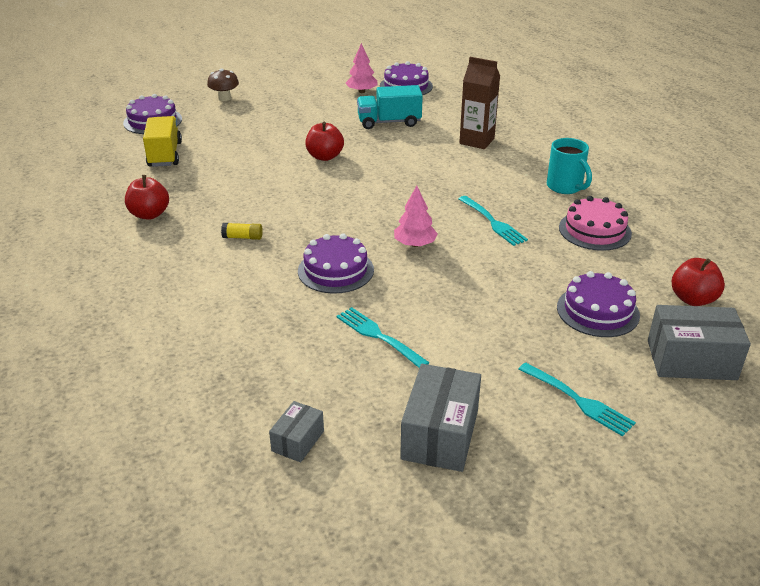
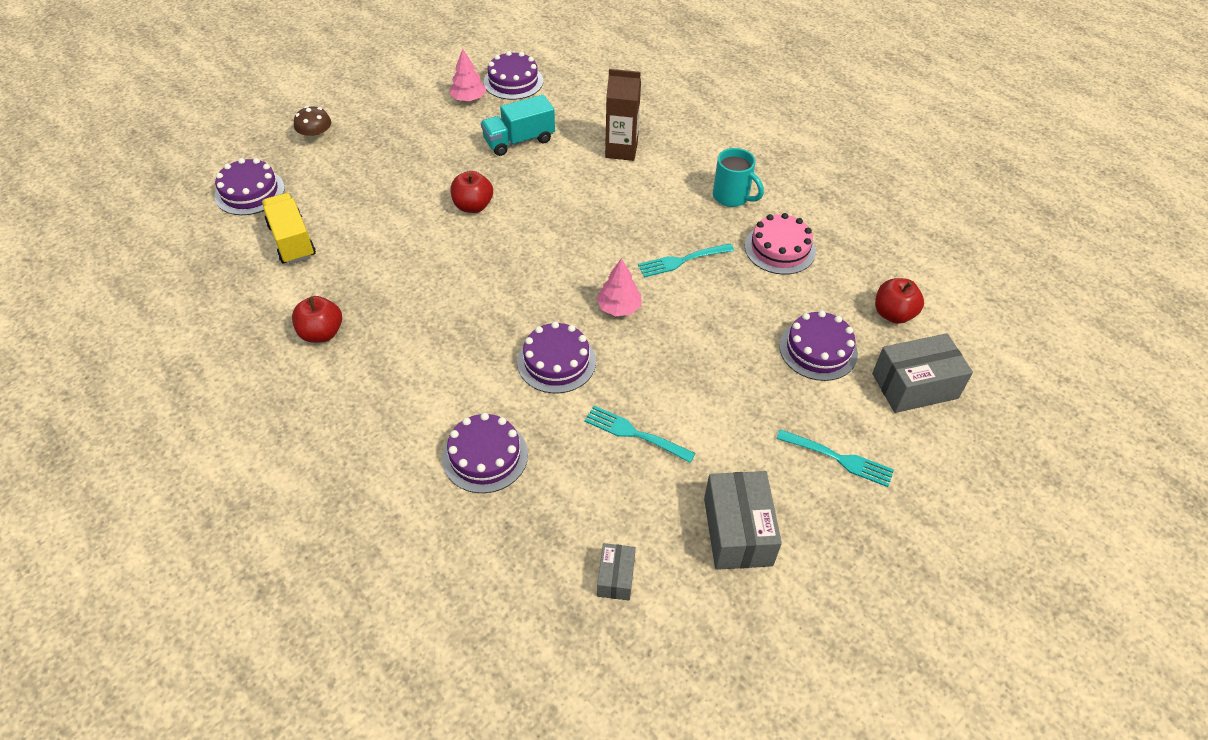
camera: 20 degrees left, 15 degrees up
yellow glue stick [221,223,263,240] -> none
turquoise fork [459,196,528,246] -> turquoise fork turned 120 degrees clockwise [638,243,734,278]
none -> purple cake [442,413,528,493]

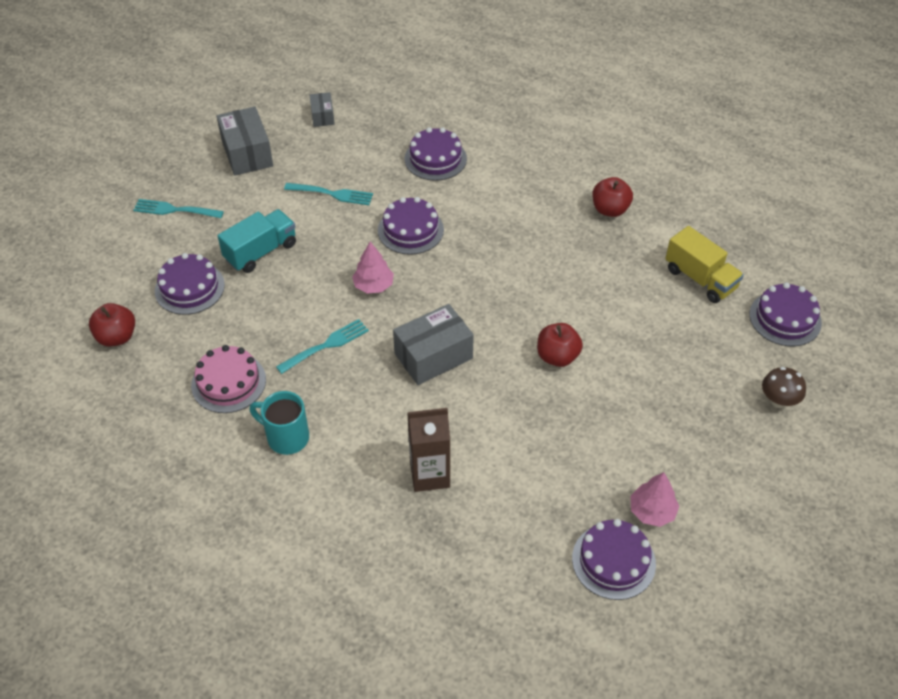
camera: 165 degrees right, 0 degrees up
turquoise truck [481,95,555,156] -> turquoise truck moved to [218,209,296,273]
grey box [872,333,973,413] -> grey box moved to [393,304,474,385]

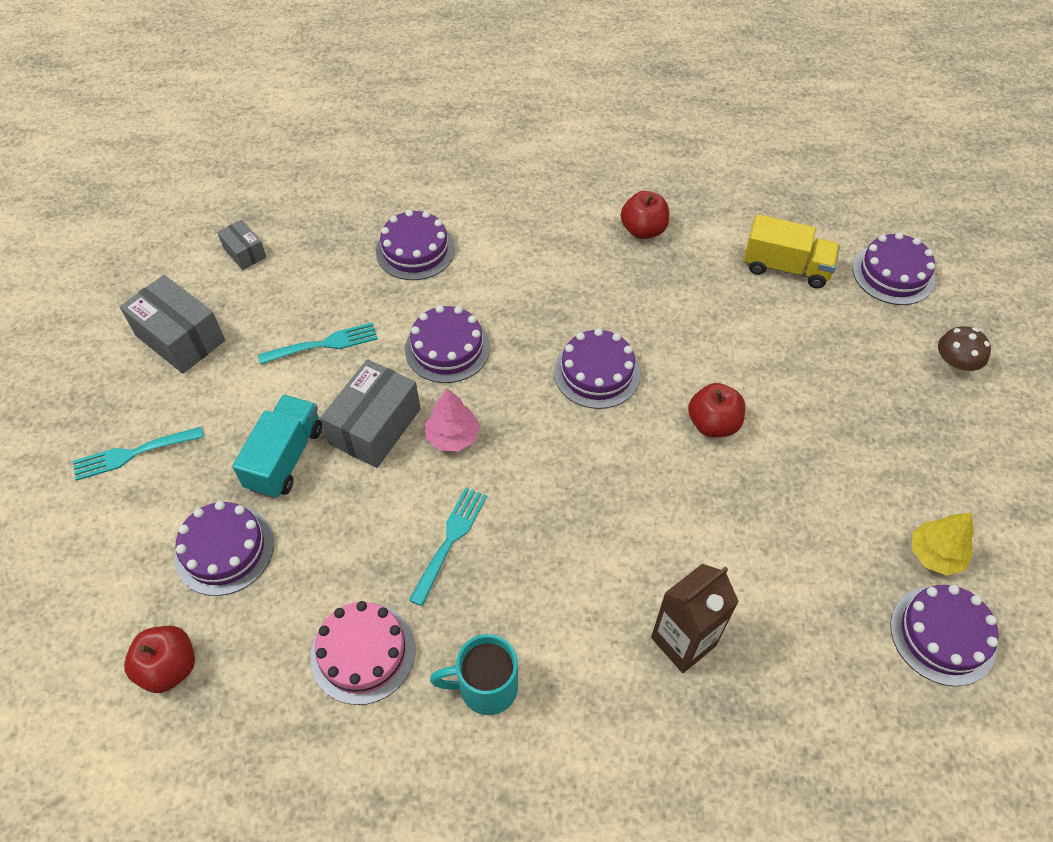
camera: 30 degrees left, 5 degrees up
grey box [393,304,474,385] -> grey box moved to [320,359,420,468]
pink tree [630,472,679,527] -> yellow tree [912,513,974,576]
none -> purple cake [554,328,641,409]

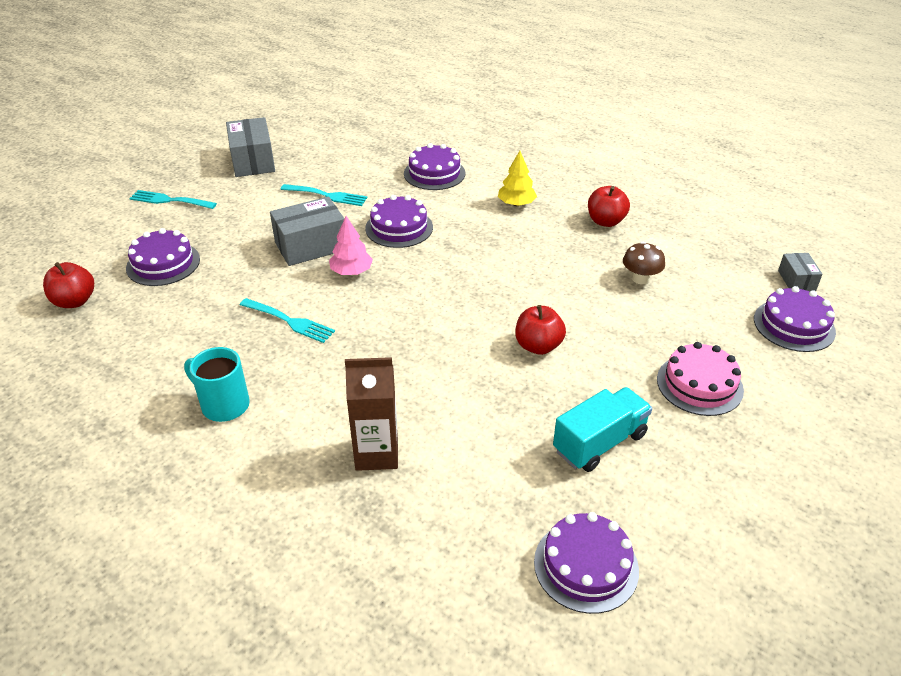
camera: 35 degrees right, 15 degrees down
grey box [217,220,266,270] -> grey box moved to [778,253,823,291]
turquoise truck [232,395,323,498] -> turquoise truck moved to [553,387,652,472]
pink cake [310,601,415,705] -> pink cake moved to [657,342,744,416]
turquoise fork [409,487,487,606] -> turquoise fork turned 60 degrees clockwise [240,298,335,343]
purple cake [554,328,641,409] -> none
yellow truck [743,214,840,289] -> none
yellow tree [912,513,974,576] -> yellow tree moved to [498,151,537,206]
brown mushroom [938,326,991,374] -> brown mushroom moved to [623,242,665,284]

